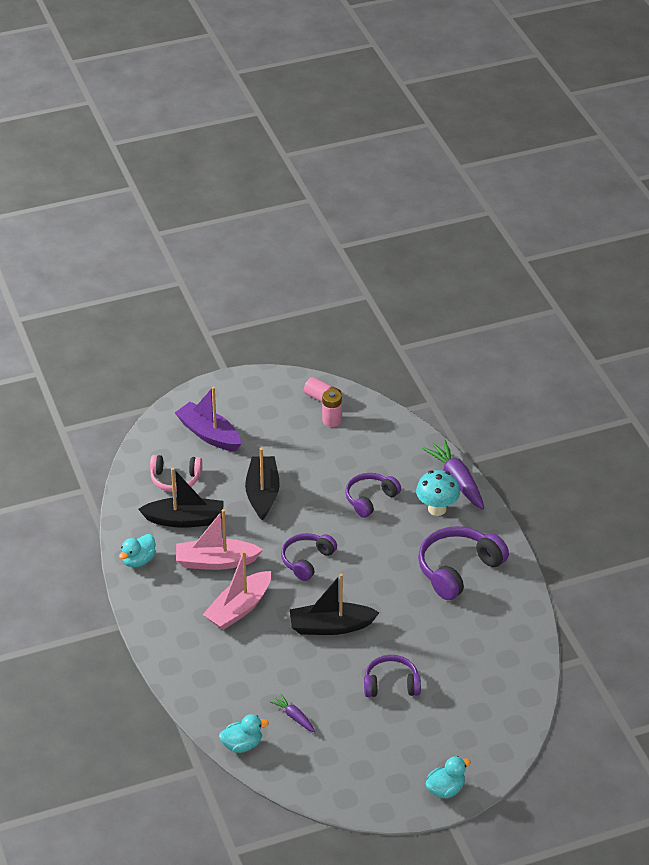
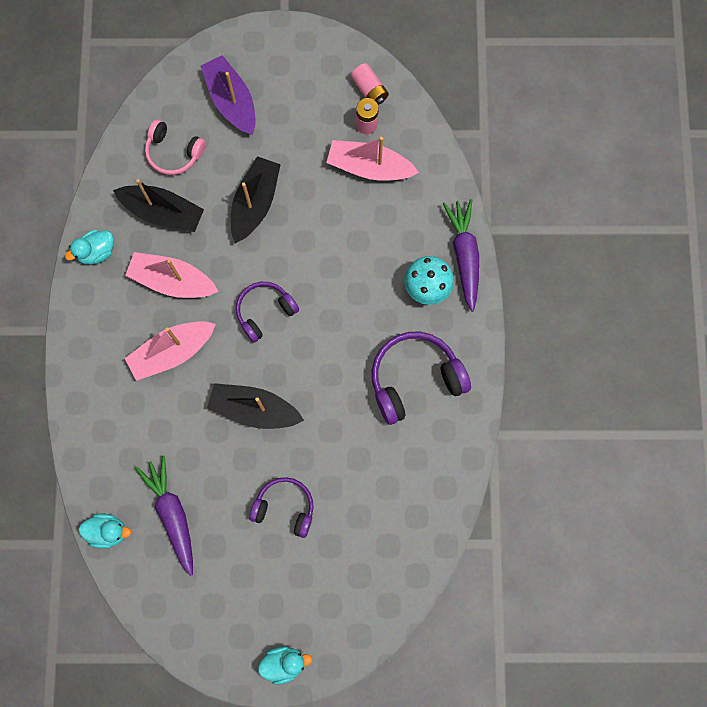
camera: 20 degrees right, 35 degrees up
purple carrot [270,694,315,733] -> purple carrot [135,456,193,576], size x1.93
purple headphones [345,473,401,518] -> none
none -> pink boat [326,137,419,181]

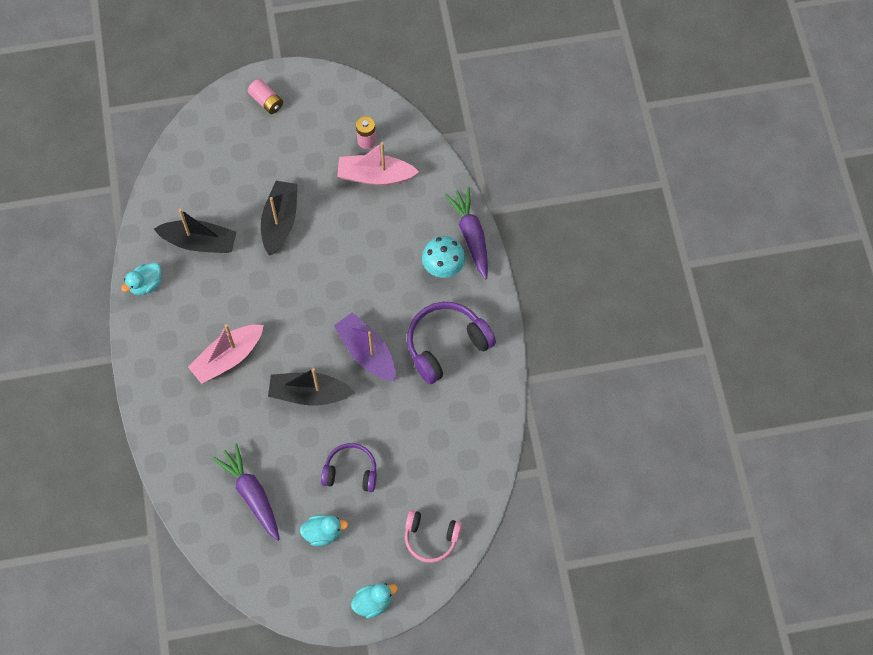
camera: 10 degrees left, 10 degrees down
turquoise duck [78,514,131,549] -> turquoise duck moved to [300,515,348,546]
pink boat [125,252,219,298] -> none
pink headphones [145,120,206,175] -> pink headphones moved to [405,510,462,563]
purple boat [201,55,256,135] -> purple boat moved to [334,312,396,381]
purple headphones [236,282,299,343] -> none
pink battery [351,63,389,105] -> pink battery moved to [248,79,283,114]

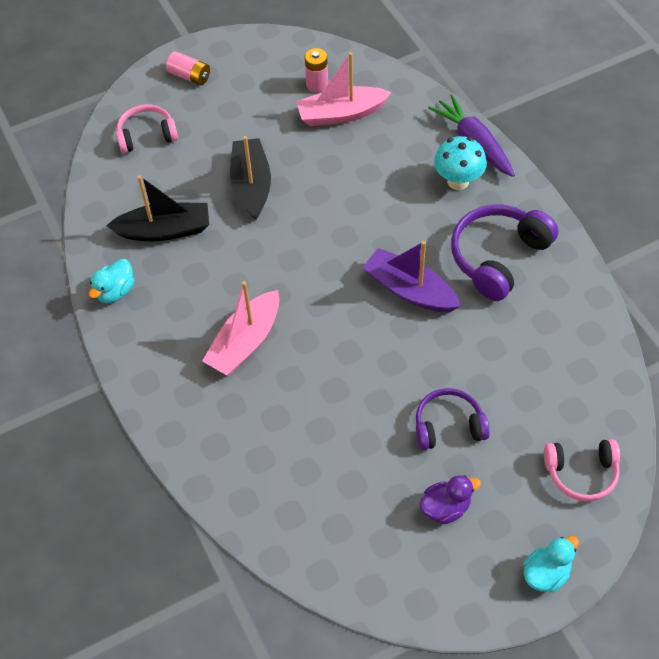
camera: 15 degrees left, 10 degrees down
purple carrot [213,443,280,541] -> none
black boat [268,368,355,406] -> none
turquoise duck [300,515,348,546] -> purple duck [419,475,481,525]
none -> pink headphones [116,104,178,153]

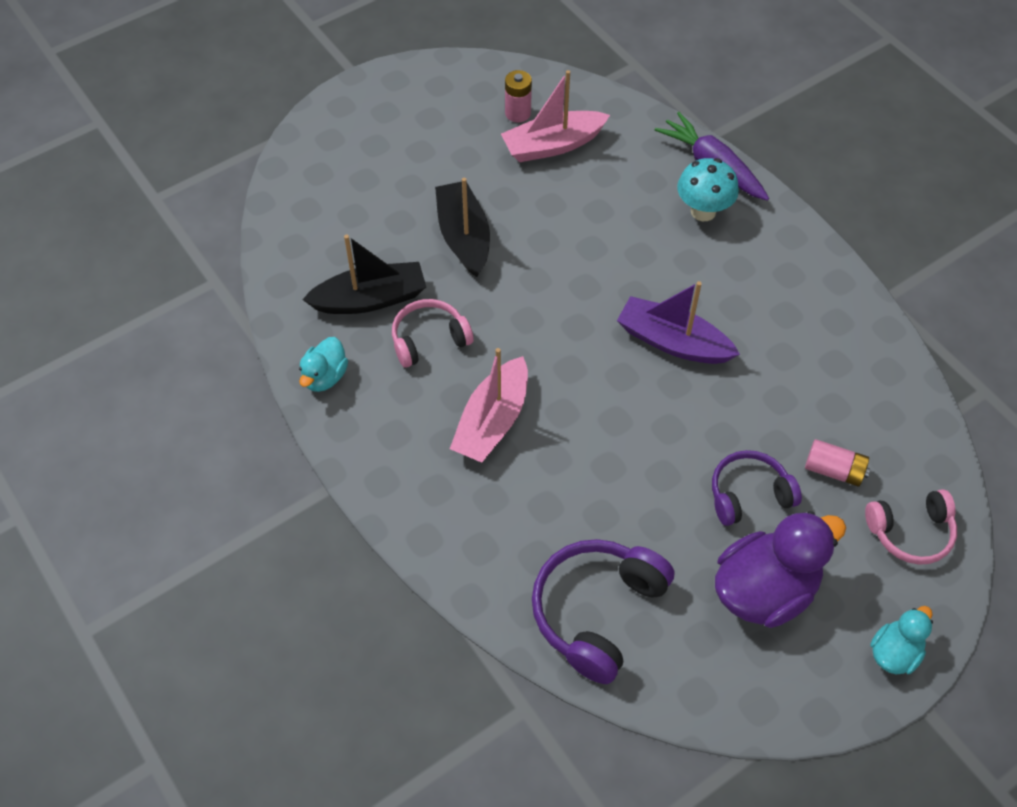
camera: 10 degrees left, 0 degrees up
pink headphones [116,104,178,153] -> pink headphones moved to [392,299,474,368]
pink battery [166,51,210,85] -> pink battery moved to [805,439,870,487]
purple duck [419,475,481,525] -> purple duck [715,511,846,628], size x1.88
purple headphones [451,204,559,301] -> purple headphones moved to [532,539,674,684]

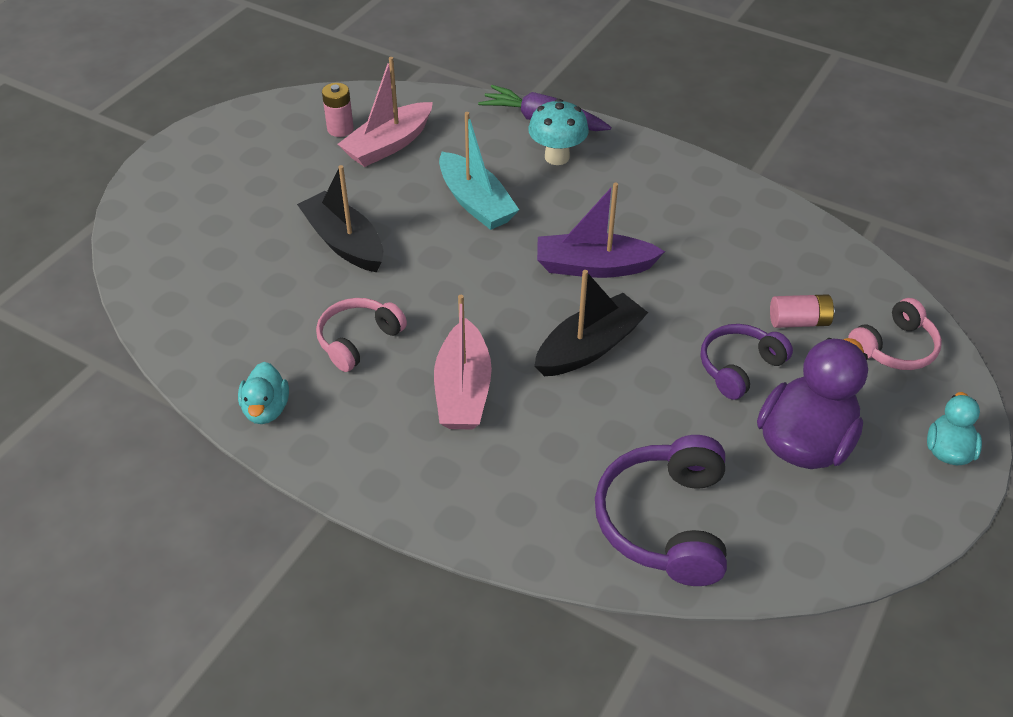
camera: 25 degrees left, 10 degrees down
black boat [302,235,426,314] -> black boat moved to [534,270,648,376]
none -> turquoise boat [439,112,519,230]

